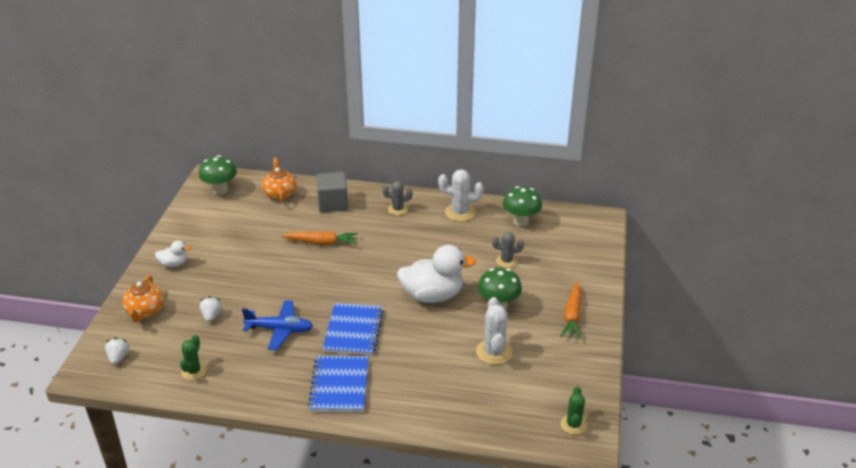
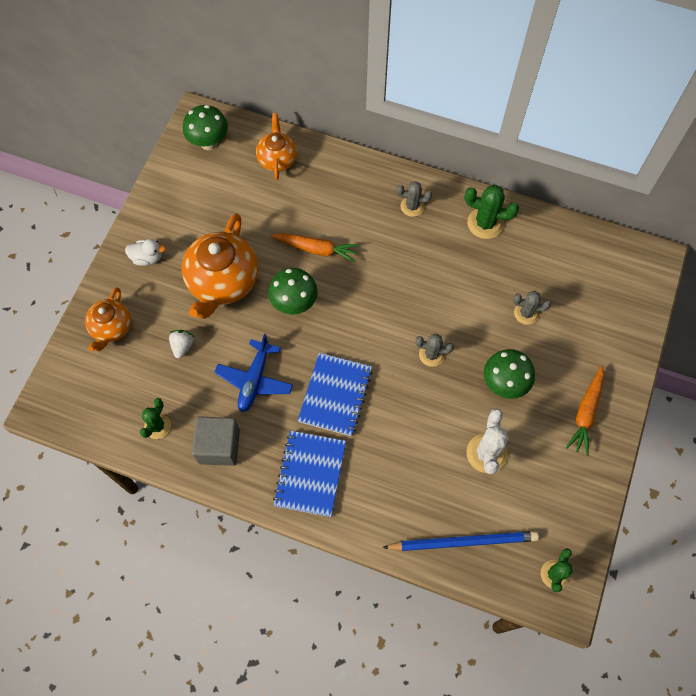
camera: 10 degrees right, 30 degrees up
white strawberry [105,337,130,365] -> none
blue plane [242,300,313,350] -> blue plane turned 90 degrees clockwise [214,334,293,412]
grey cube [316,172,348,213] -> grey cube moved to [192,416,240,466]
white duck [397,245,476,303] -> grey cactus [415,333,454,367]
white cactus [438,169,484,222] -> green cactus [464,185,519,239]
green mushroom [503,186,542,227] -> green mushroom moved to [268,268,318,315]
none -> orange teapot [182,213,258,319]
none -> blue pencil [382,531,539,551]

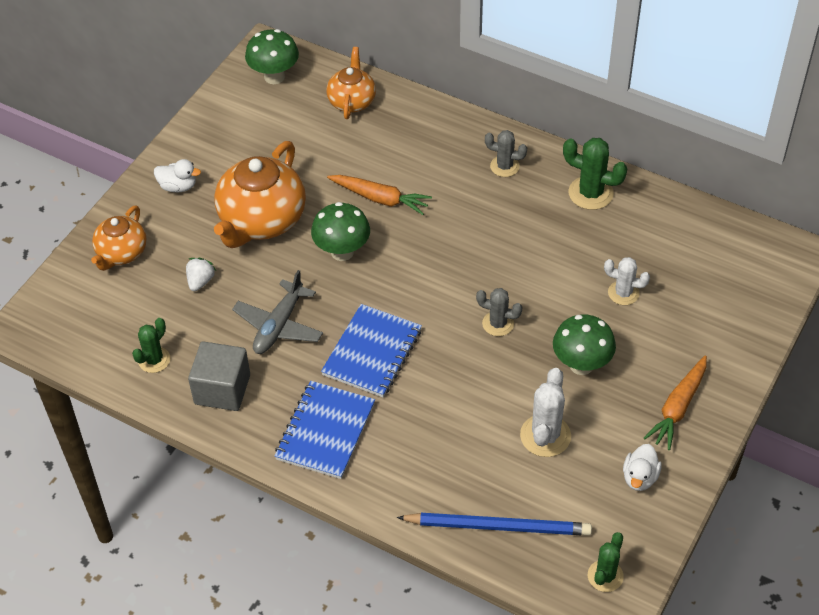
camera: 10 degrees right, 15 degrees down
blue plane [214,334,293,412] -> grey plane [232,270,323,354]
grey cactus [513,291,551,325] -> white cactus [604,257,650,305]
none -> white duck [623,444,662,491]

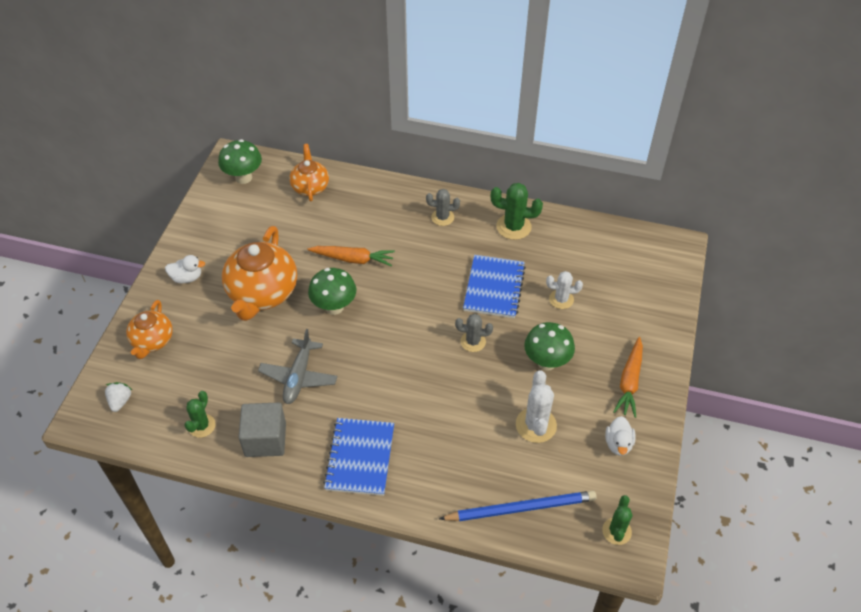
camera: 15 degrees left, 0 degrees up
white strawberry [186,258,216,291] -> white strawberry moved to [105,382,132,412]
blue notebook [321,304,422,397] -> blue notebook moved to [463,255,526,318]

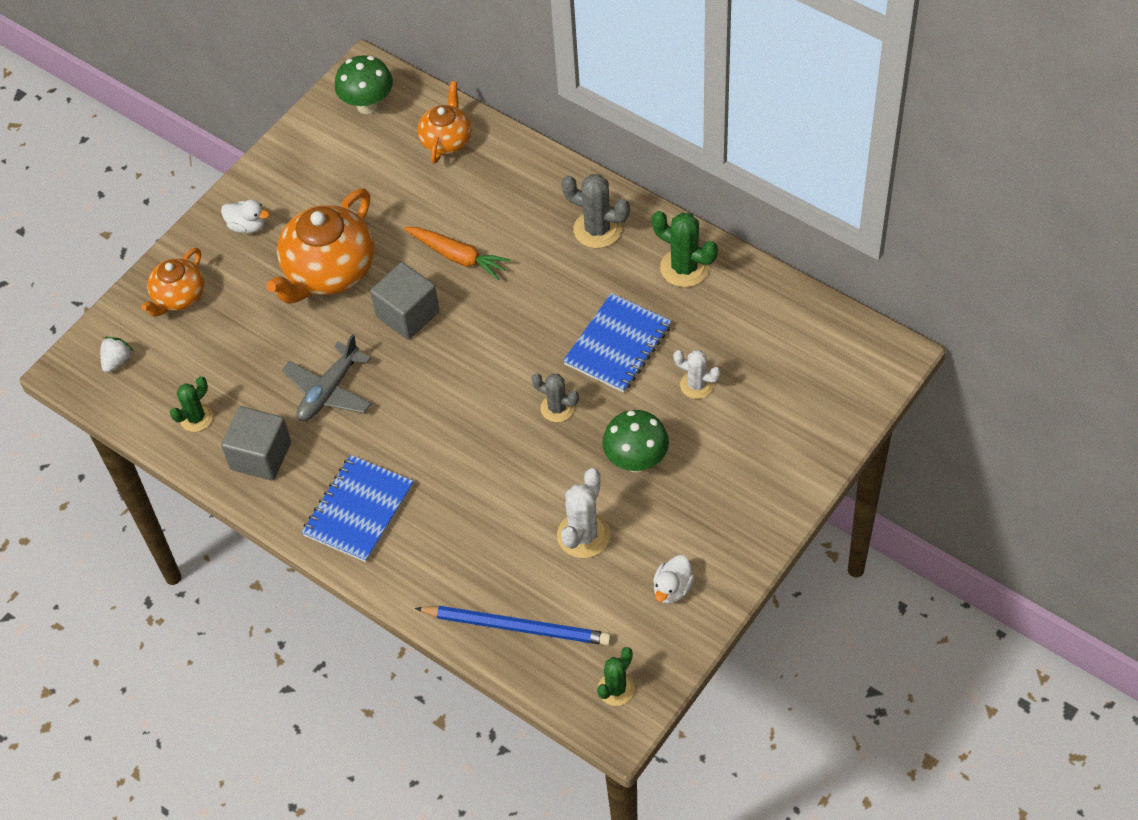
camera: 25 degrees right, 5 degrees up
green mushroom [308,268,356,315] -> grey cube [370,262,439,340]
grey cactus [426,189,460,226] -> grey cactus [561,174,630,248], size x1.51
orange carrot [613,337,643,418] -> none

